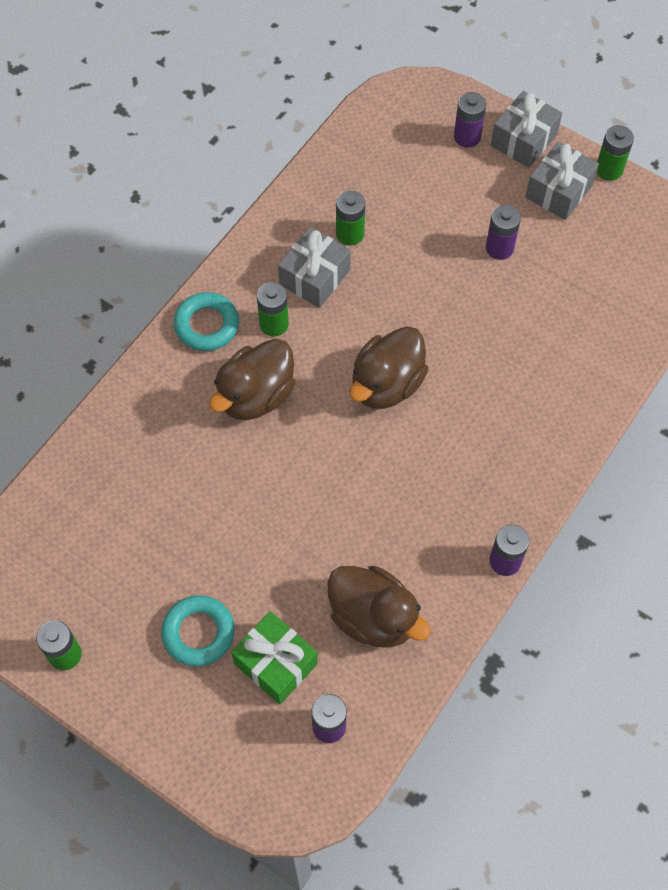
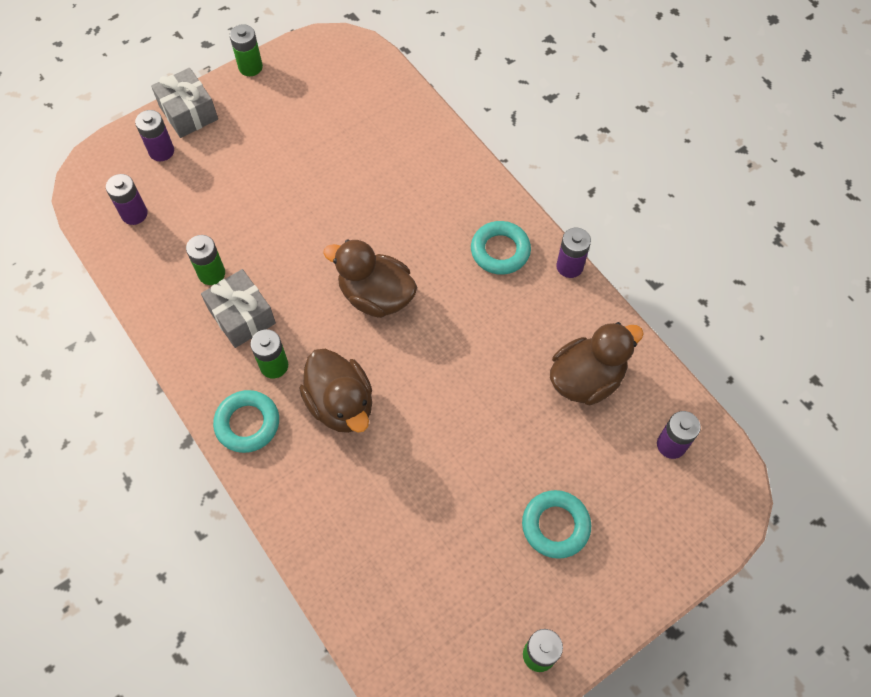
camera: 70 degrees left, 0 degrees up
green gift [231,611,318,704] -> none
brown duck [350,326,429,409] -> brown duck turned 150 degrees clockwise [323,239,417,318]
purple battery [486,205,521,260] -> purple battery moved to [106,174,148,225]
grey gift [525,141,599,220] -> none
none -> turquoise ring [471,221,531,275]

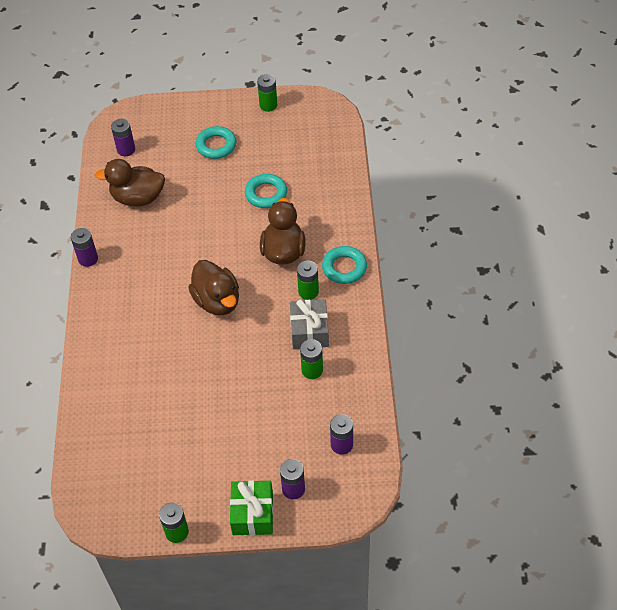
camera: 145 degrees left, 10 degrees down
grey gift [151,68,218,138] -> green gift [230,480,273,535]
turquoise ring [471,221,531,275] -> turquoise ring moved to [245,174,287,208]

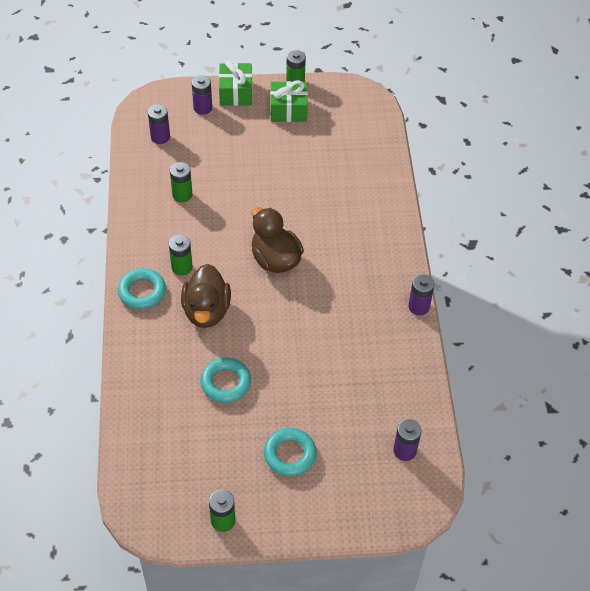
camera: 175 degrees right, 0 degrees up
brown duck [95,159,165,206] -> none
grey gift [290,299,329,349] -> none
none -> green gift [270,80,308,122]

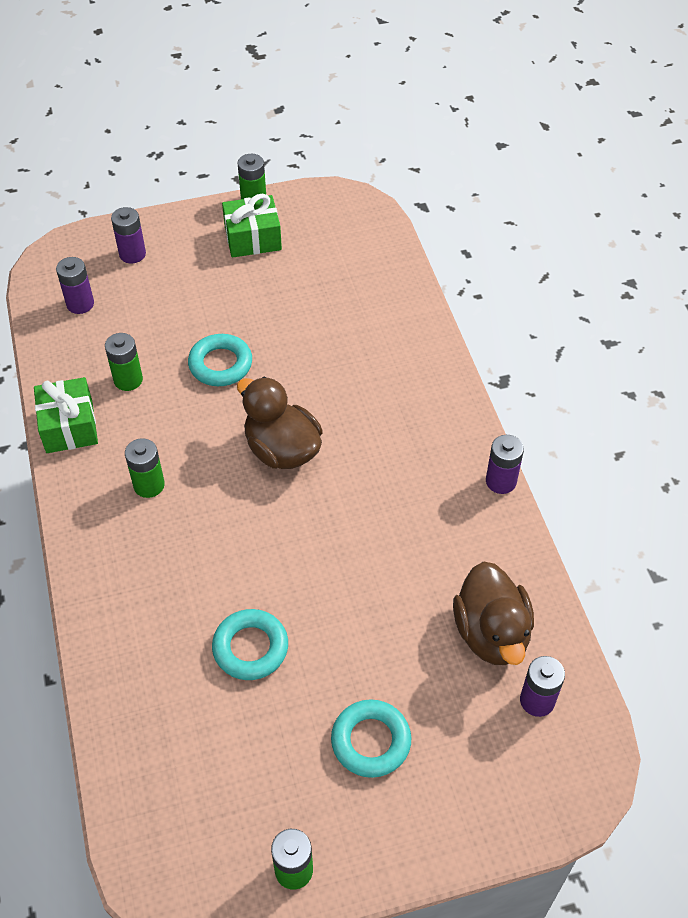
camera: 10 degrees left, 0 degrees up
turquoise ring [118,268,166,309] -> turquoise ring moved to [188,334,252,386]
brown duck [181,264,231,328] -> brown duck moved to [453,562,534,665]
green gift [219,60,252,106] -> green gift moved to [34,377,98,453]

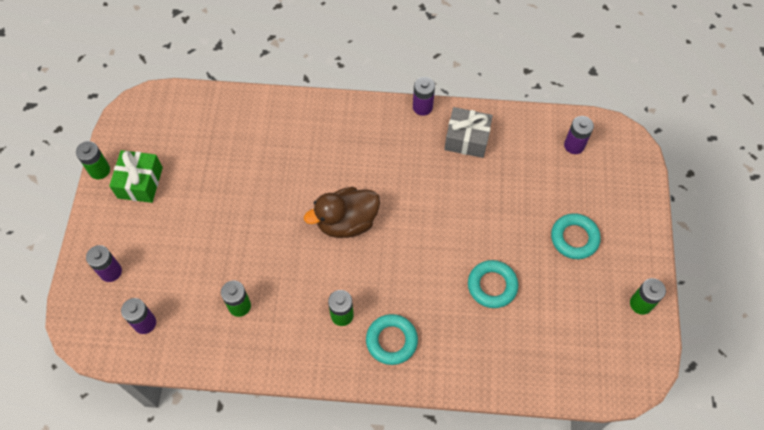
camera: 70 degrees left, 10 degrees up
green gift [34,377,98,453] -> none
turquoise ring [188,334,252,386] -> turquoise ring moved to [366,314,418,365]
brown duck [453,562,534,665] -> none
none -> grey gift [445,107,493,158]

